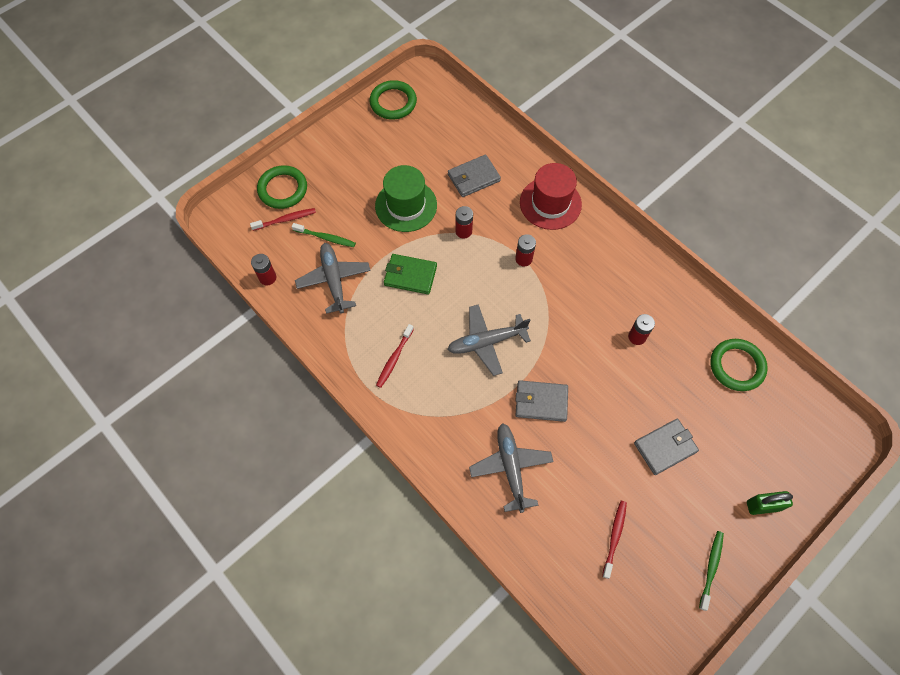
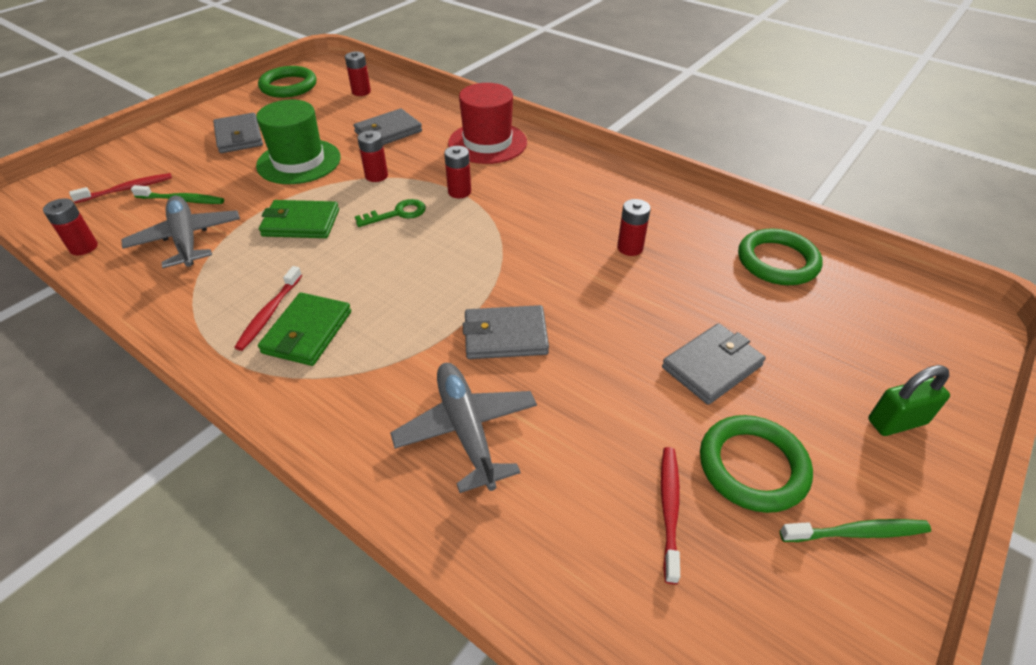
camera: 10 degrees left, 20 degrees down
green ring [257,165,307,209] -> green ring moved to [700,415,813,513]
grey plane [447,304,531,376] -> none
green toothbrush [699,531,724,611] -> green toothbrush turned 75 degrees clockwise [780,519,931,542]
none -> grey wallet [213,113,263,153]
none -> green wallet [258,292,351,366]
none -> red battery [345,51,371,96]
none -> green key [355,199,426,227]

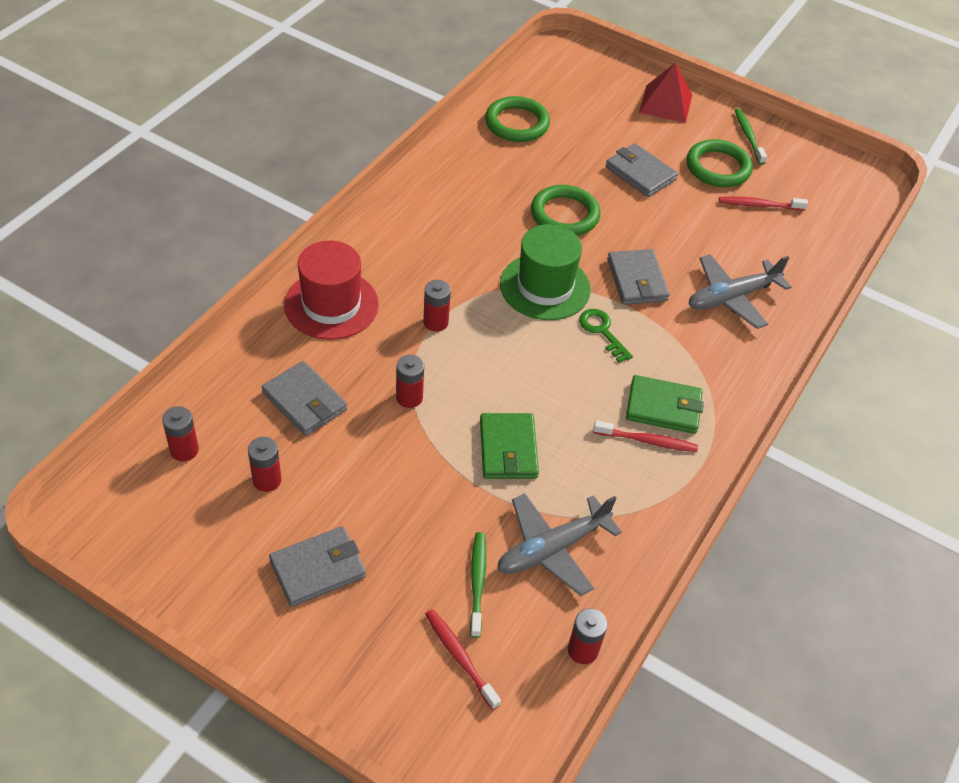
camera: 100 degrees left, 5 degrees up
green hat [256,100,341,184] -> green hat moved to [500,224,591,320]
green ring [258,66,316,98] -> green ring moved to [531,185,600,236]
green key [355,199,426,227] -> green key moved to [579,309,633,363]
red battery [617,199,651,256] -> red battery moved to [248,437,282,492]
green padlock [868,365,950,436] -> red pyramid [639,62,692,123]

